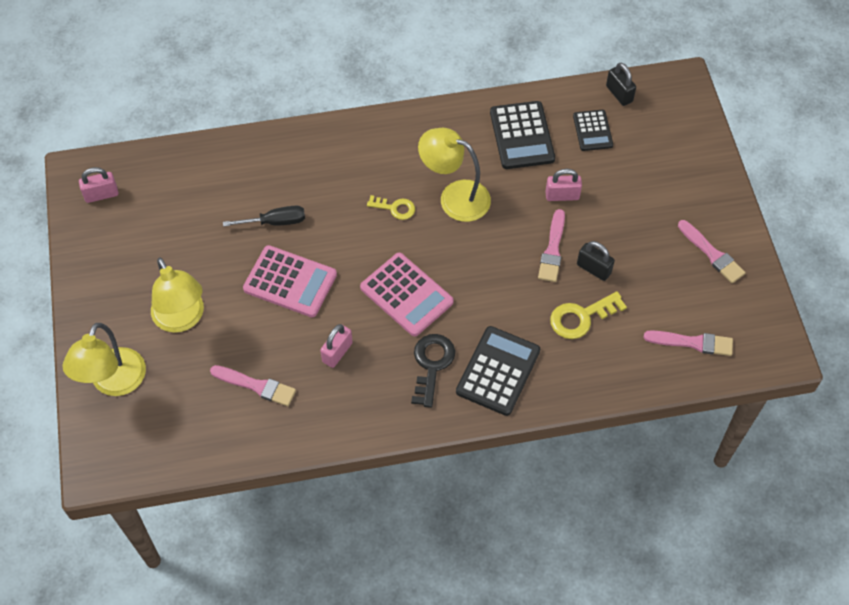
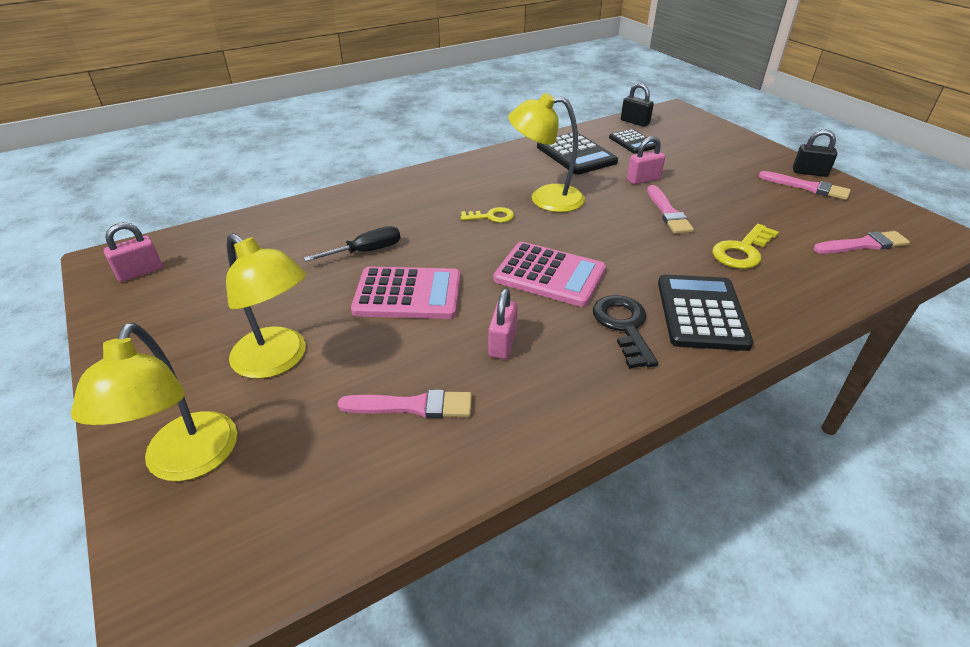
camera: 20 degrees left, 20 degrees down
black padlock [577,241,615,281] -> black padlock moved to [793,130,838,177]

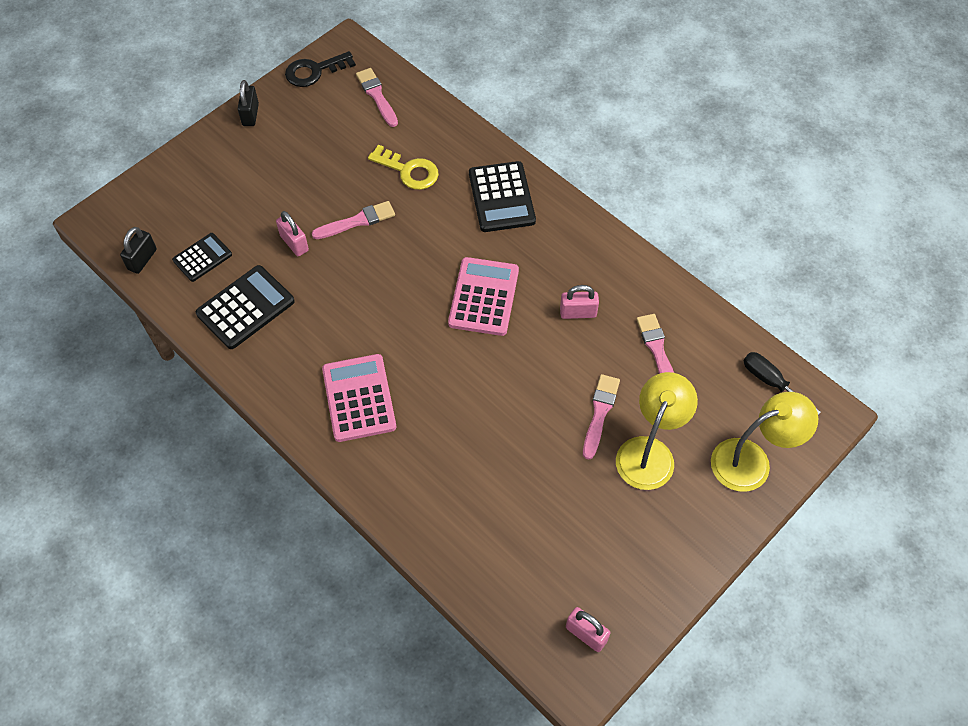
camera: 105 degrees left, 20 degrees up
black screwdriver [304,226,400,262] -> black screwdriver moved to [744,352,821,415]
pink calculator [351,267,460,319] -> pink calculator moved to [322,354,396,442]
yellow key [461,207,514,223] -> none
yellow lamp [508,93,585,212] -> none
black key [593,295,658,369] -> black key moved to [285,51,356,87]
black calculator [658,275,753,351] -> black calculator turned 90 degrees counterclockwise [469,161,536,232]
pink brush [759,171,851,200] -> pink brush moved to [583,374,620,460]

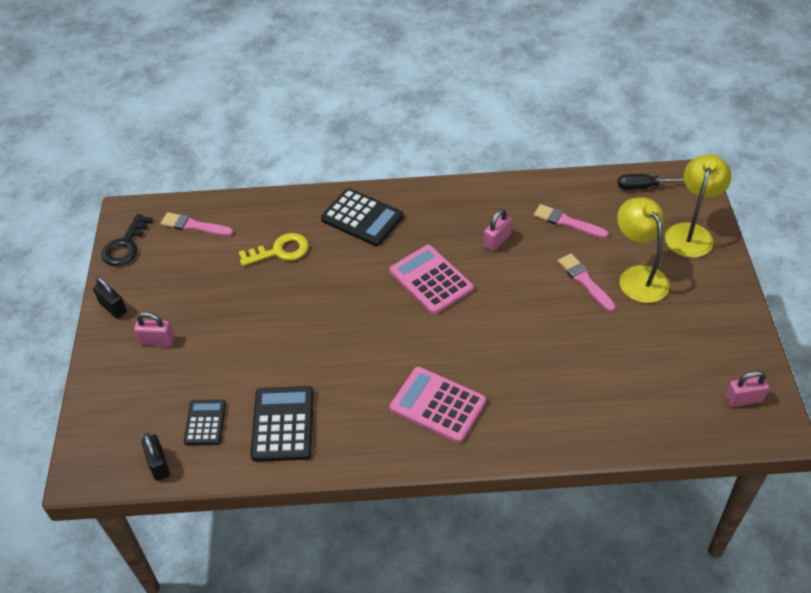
camera: 45 degrees left, 10 degrees down
pink padlock [276,211,309,256] -> pink padlock moved to [134,312,174,346]
pink brush [312,201,395,239] -> none

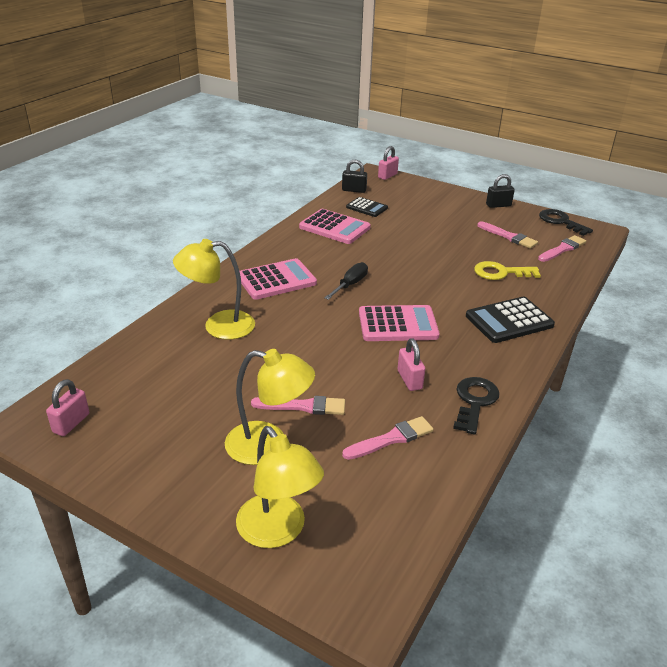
camera: 120 degrees right, 15 degrees down
pink padlock [134,312,174,346] -> pink padlock moved to [378,146,399,180]
yellow key [239,233,309,266] -> yellow key turned 75 degrees clockwise [474,261,541,280]
black calculator [251,386,314,462] -> pink calculator [299,209,371,244]
black screwdriver [618,174,684,190] -> black screwdriver moved to [325,262,368,300]
none -> yellow lamp [173,239,255,340]
none -> black key [453,377,500,435]
none -> pink brush [477,221,538,248]

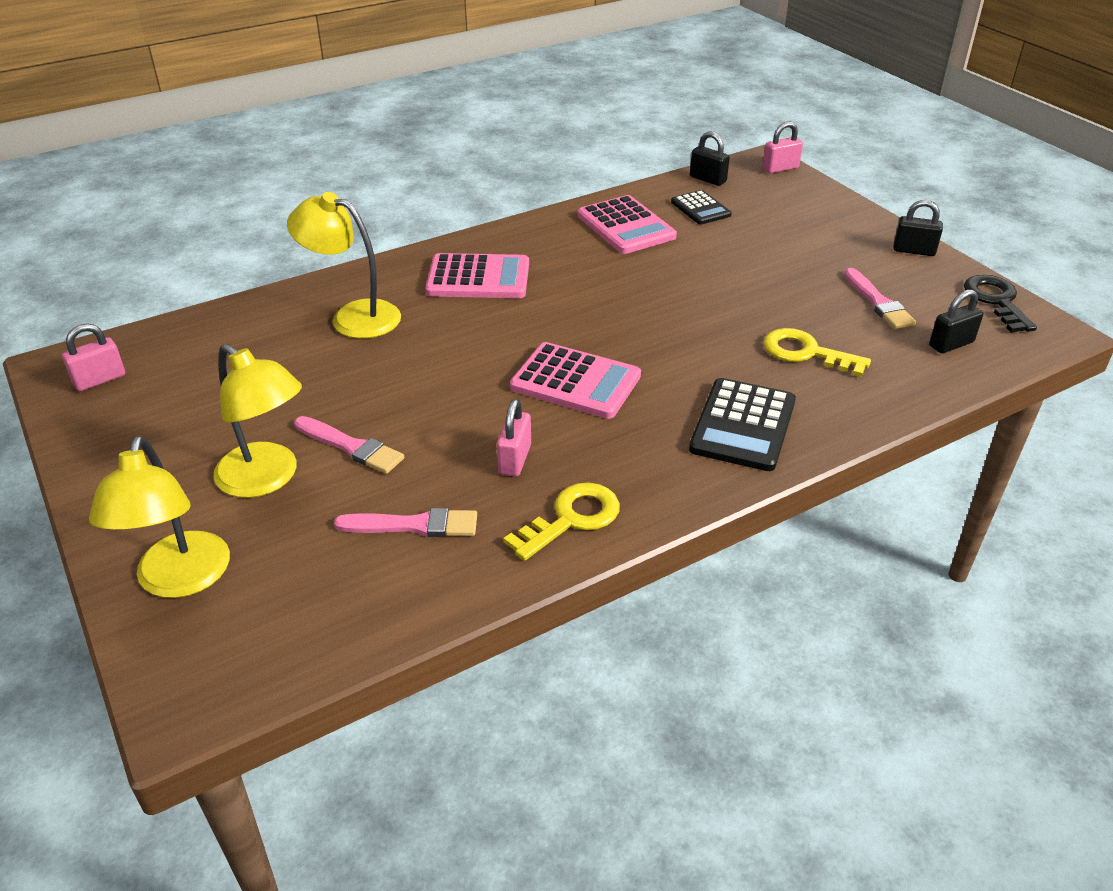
camera: 30 degrees right, 5 degrees up
black screwdriver [325,262,368,300] -> none
black key [453,377,500,435] -> yellow key [503,482,620,561]
black calculator [466,297,555,343] -> black calculator turned 75 degrees counterclockwise [689,378,796,471]
pink brush [538,235,586,262] -> black padlock [929,289,983,353]

